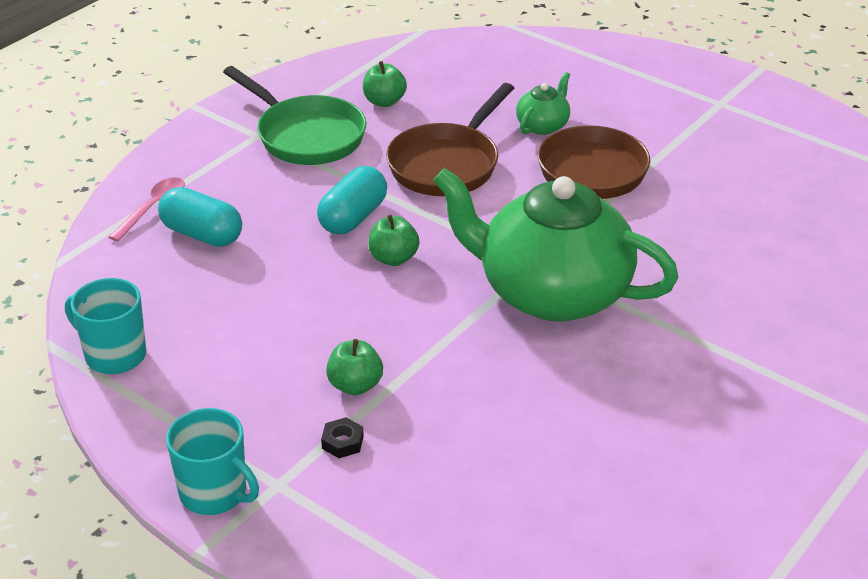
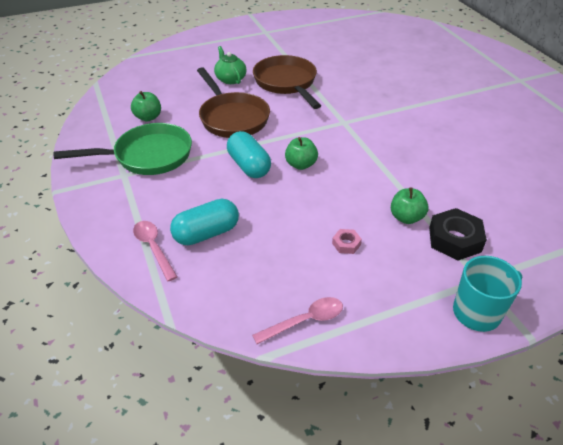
camera: 60 degrees left, 5 degrees up
turquoise mug [65,278,146,374] -> pink spoon [252,297,343,344]
black nut [321,417,364,458] -> black nut [429,208,487,261], size x1.97
green teapot [433,168,679,322] -> none
none -> pink nut [332,229,362,254]

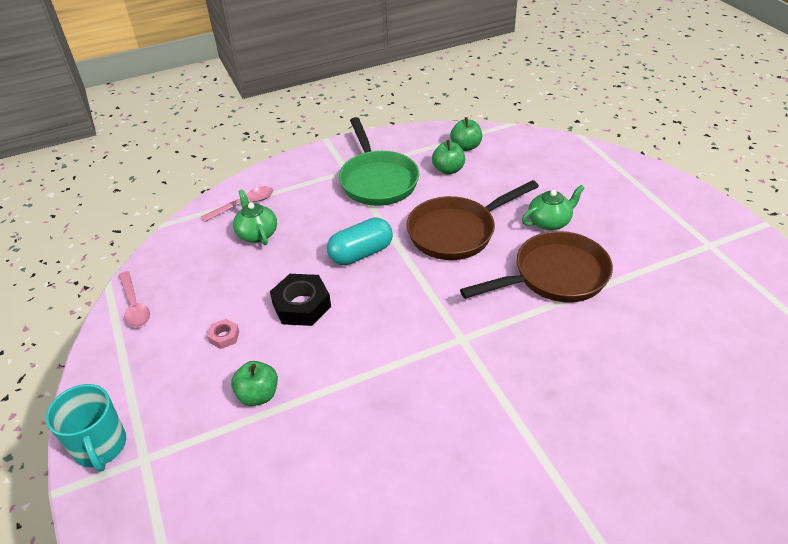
camera: 90 degrees right, 0 degrees up
turquoise capsule [170,199,239,245] -> green teapot [233,189,277,245]
green apple [285,137,318,170] -> green apple moved to [450,117,482,151]
black nut [429,208,487,261] -> black nut moved to [270,274,331,326]

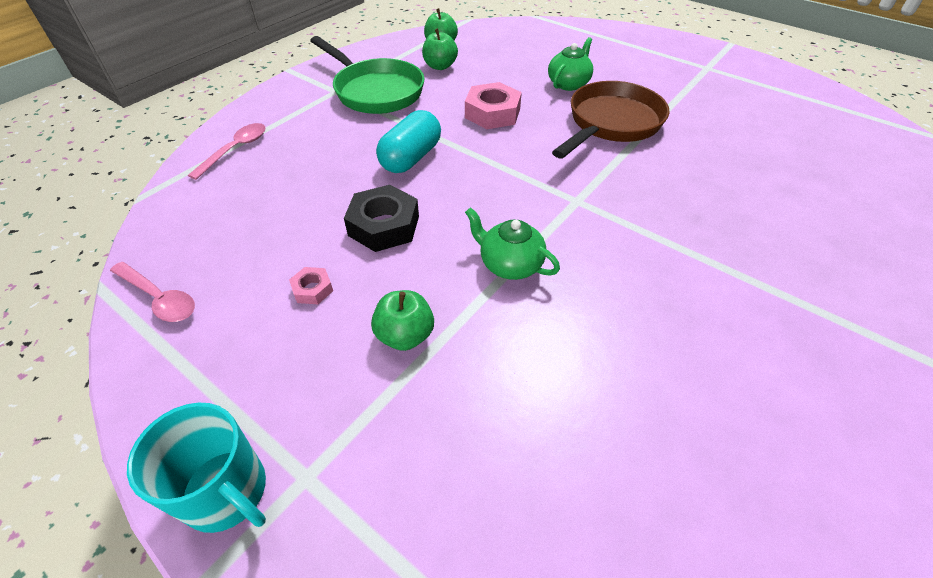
camera: 30 degrees left, 5 degrees up
green teapot [233,189,277,245] -> green teapot moved to [465,207,560,280]
brown pan [406,180,539,260] -> pink nut [465,82,522,129]

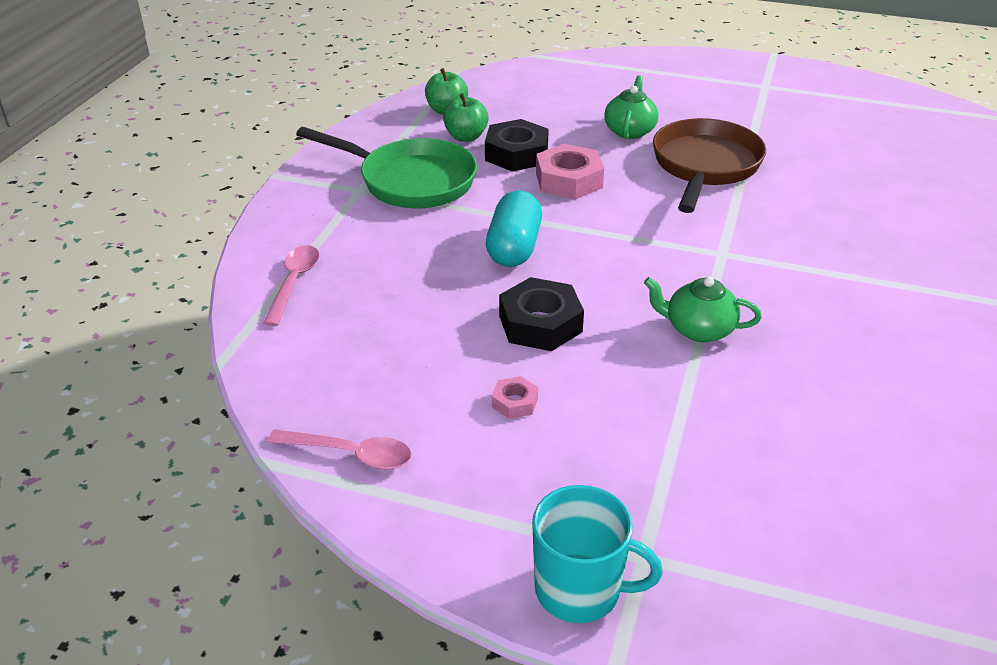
camera: 20 degrees left, 10 degrees down
green apple [371,290,434,351] -> none
none -> black nut [485,119,549,172]

